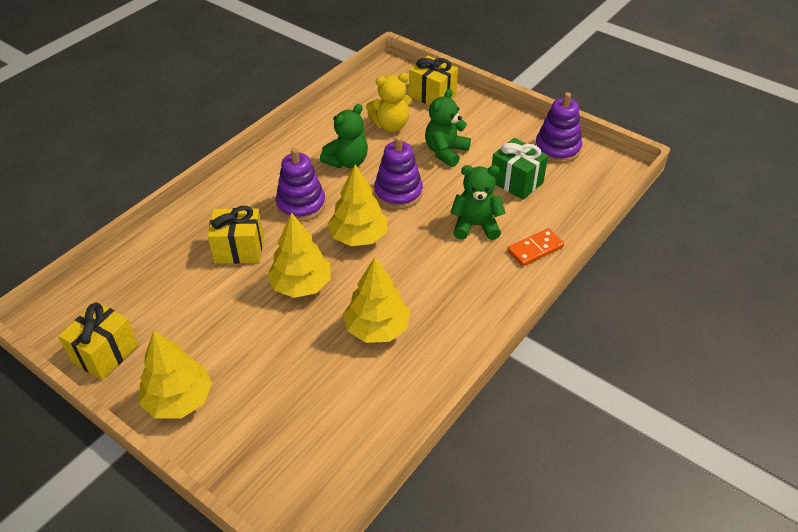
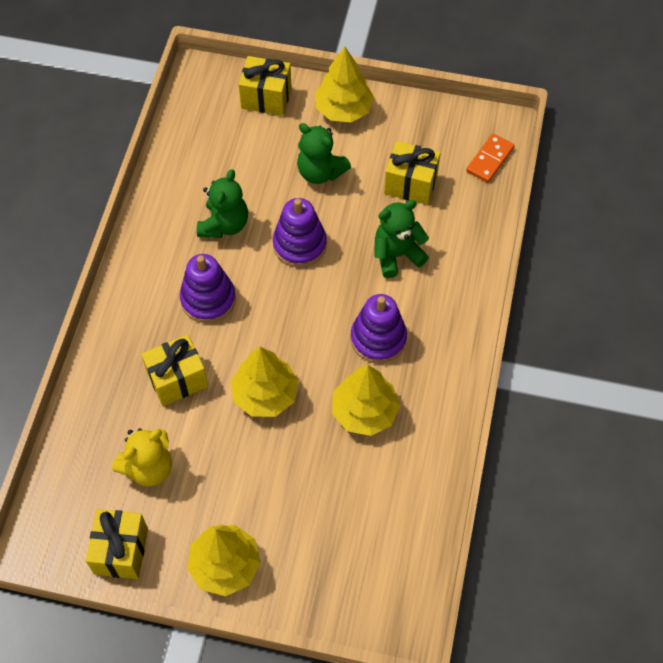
camera: 25 degrees left, 15 degrees up
yellow tree [328,165,388,246] -> yellow tree moved to [315,46,374,122]
yellow teddy bear [366,73,413,132] -> yellow teddy bear moved to [112,428,172,486]
green teddy bear [425,89,471,167] -> green teddy bear turned 60 degrees counterclockwise [297,123,351,184]
green gift [492,138,548,200] -> yellow gift [384,141,441,205]
orange domino [507,228,564,266] -> orange domino moved to [466,134,515,183]
purple stacking toy [535,92,582,163] -> purple stacking toy moved to [351,294,407,364]

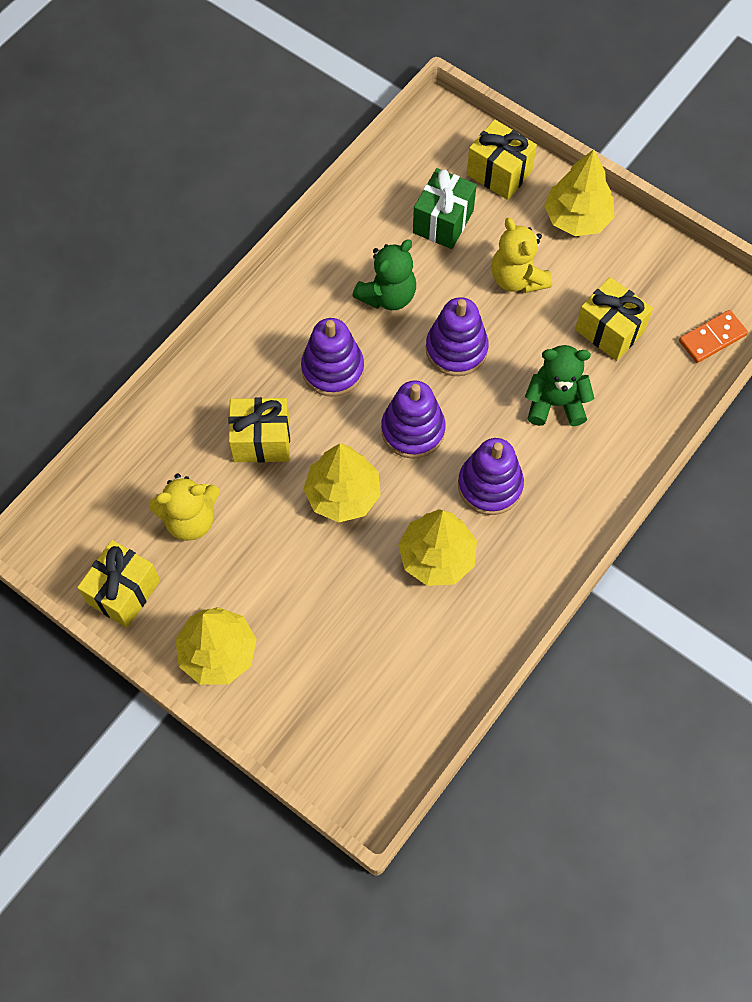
camera: 25 degrees right, 5 degrees up
green teddy bear [297,123,351,184] -> yellow teddy bear [491,218,552,293]
none -> purple stacking toy [381,381,446,459]
none -> green gift [413,168,477,249]

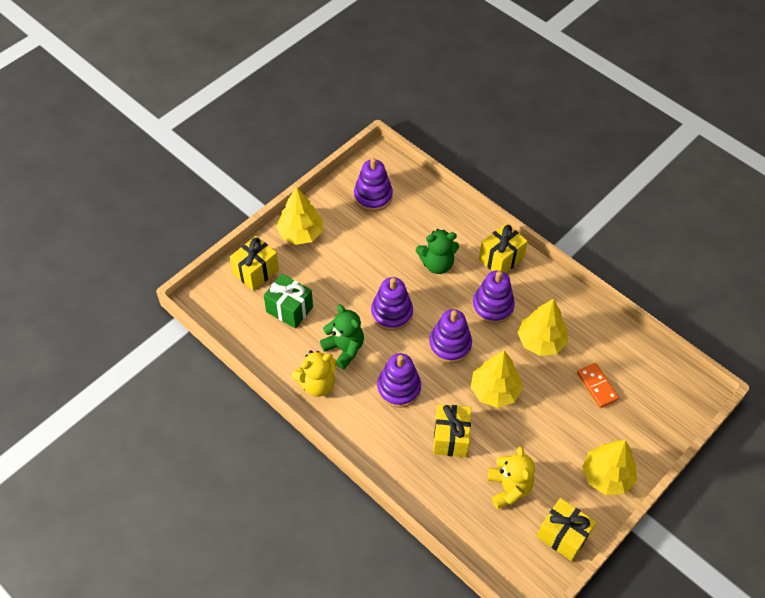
camera: 85 degrees left, 10 degrees down
yellow teddy bear [491,218,552,293] -> yellow teddy bear moved to [291,350,337,397]
green teddy bear [525,345,595,426] -> green teddy bear turned 105 degrees counterclockwise [416,229,459,274]
yellow gift [575,277,653,361] -> yellow gift moved to [479,223,528,273]
orange domino [679,310,748,363] -> orange domino moved to [577,363,619,408]
none -> purple stacking toy [354,158,393,211]

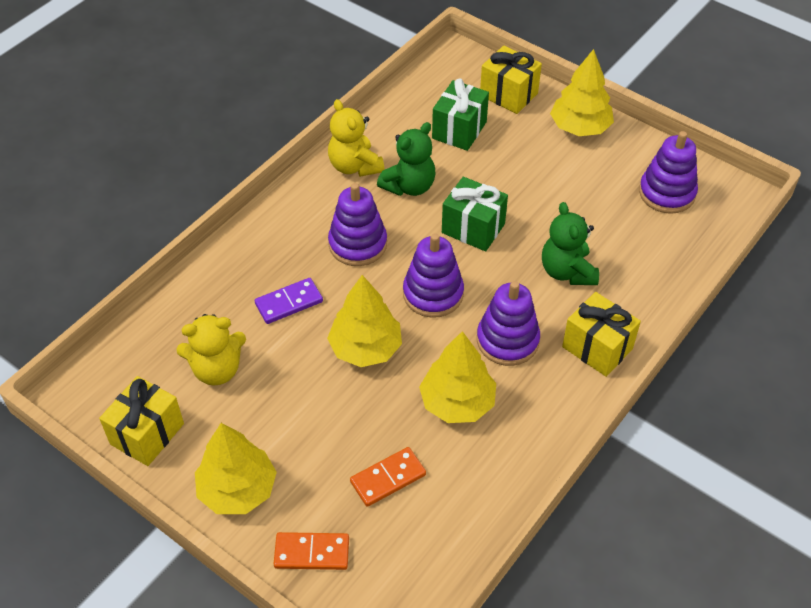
camera: 85 degrees right, 5 degrees down
purple stacking toy [371,277,413,331] -> green gift [442,177,508,251]
yellow gift [433,404,471,457] -> purple domino [254,278,323,324]
none -> orange domino [274,532,349,570]

